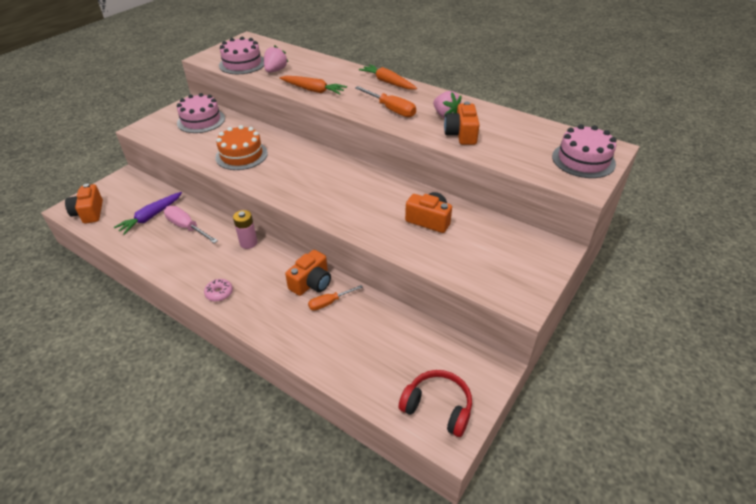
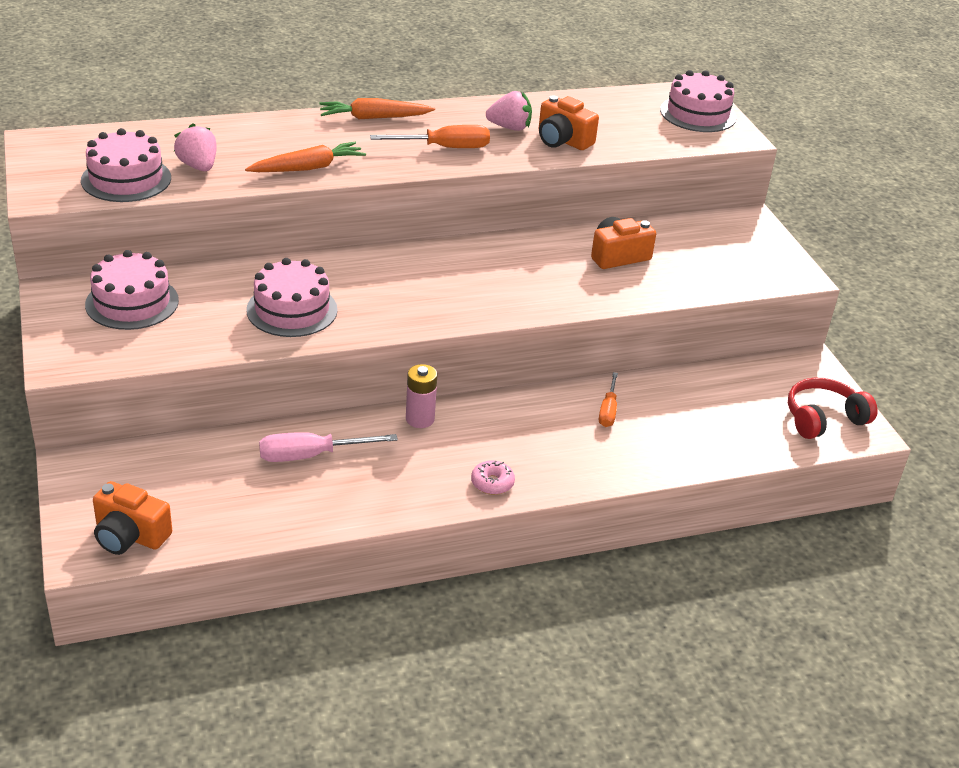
camera: 55 degrees left, 5 degrees down
purple carrot [114,192,182,235] -> none
orange cake [215,125,268,170] -> pink cake [246,258,338,337]
orange camera [285,250,331,296] -> none

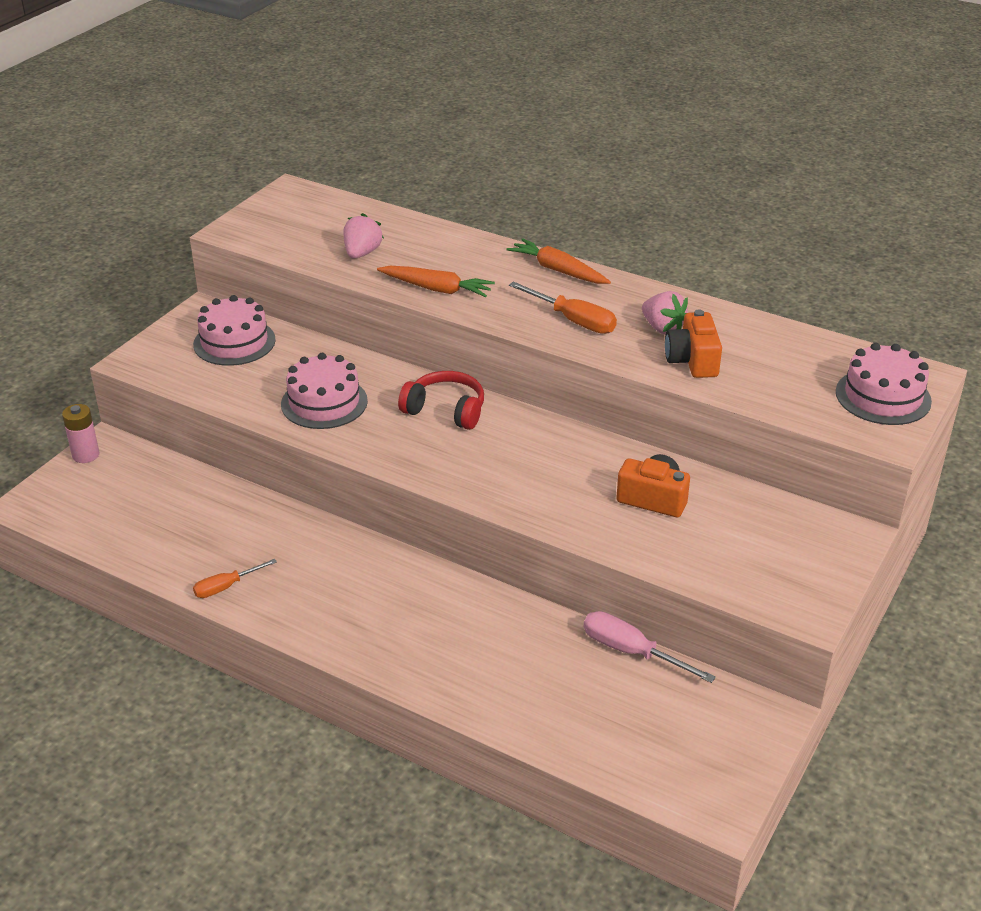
camera: 50 degrees right, 0 degrees up
pink cake [81,128,171,202] -> none
orange camera [93,481,172,555] -> none
pink screwdriver [259,432,398,462] -> pink screwdriver moved to [584,611,716,683]
pink battery [406,364,437,428] -> pink battery moved to [62,404,99,463]
pink donut [471,460,515,495] -> none
orange screwdriver [599,372,618,427] -> orange screwdriver moved to [193,559,277,598]
red headphones [788,378,878,439] -> red headphones moved to [398,371,484,430]

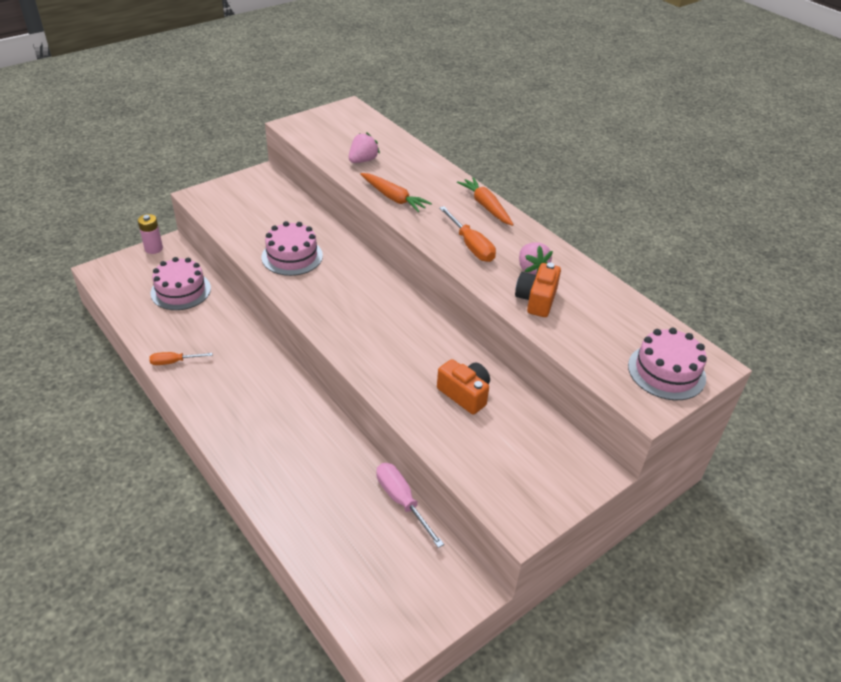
camera: 20 degrees right, 5 degrees up
pink cake [193,295,276,366] -> pink cake moved to [150,257,211,310]
red headphones [398,371,484,430] -> none

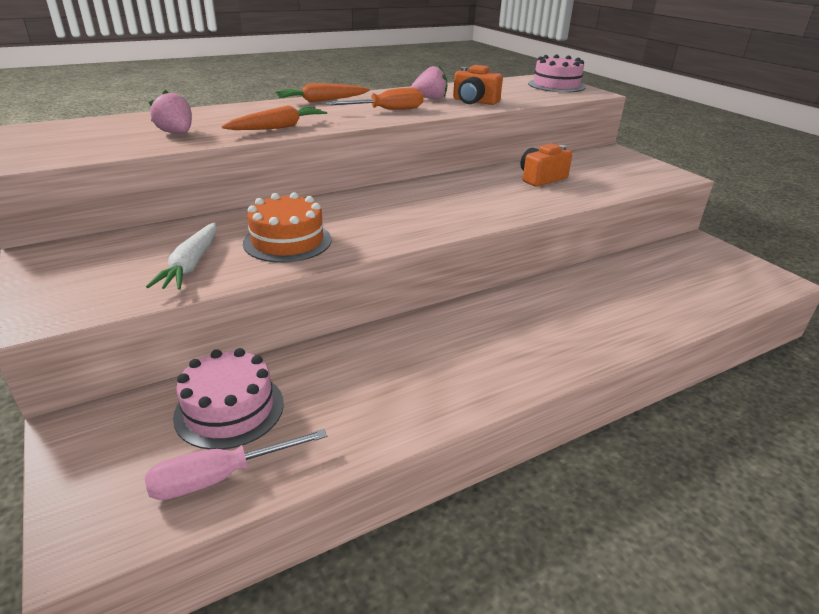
camera: 80 degrees left, 10 degrees down
pink battery [138,214,163,254] -> none
orange screwdriver [149,352,212,365] -> none
pink cake [262,221,323,276] -> orange cake [243,192,332,263]
pink screwdriver [376,463,444,548] -> pink screwdriver moved to [145,429,327,500]
none -> white carrot [146,222,217,290]

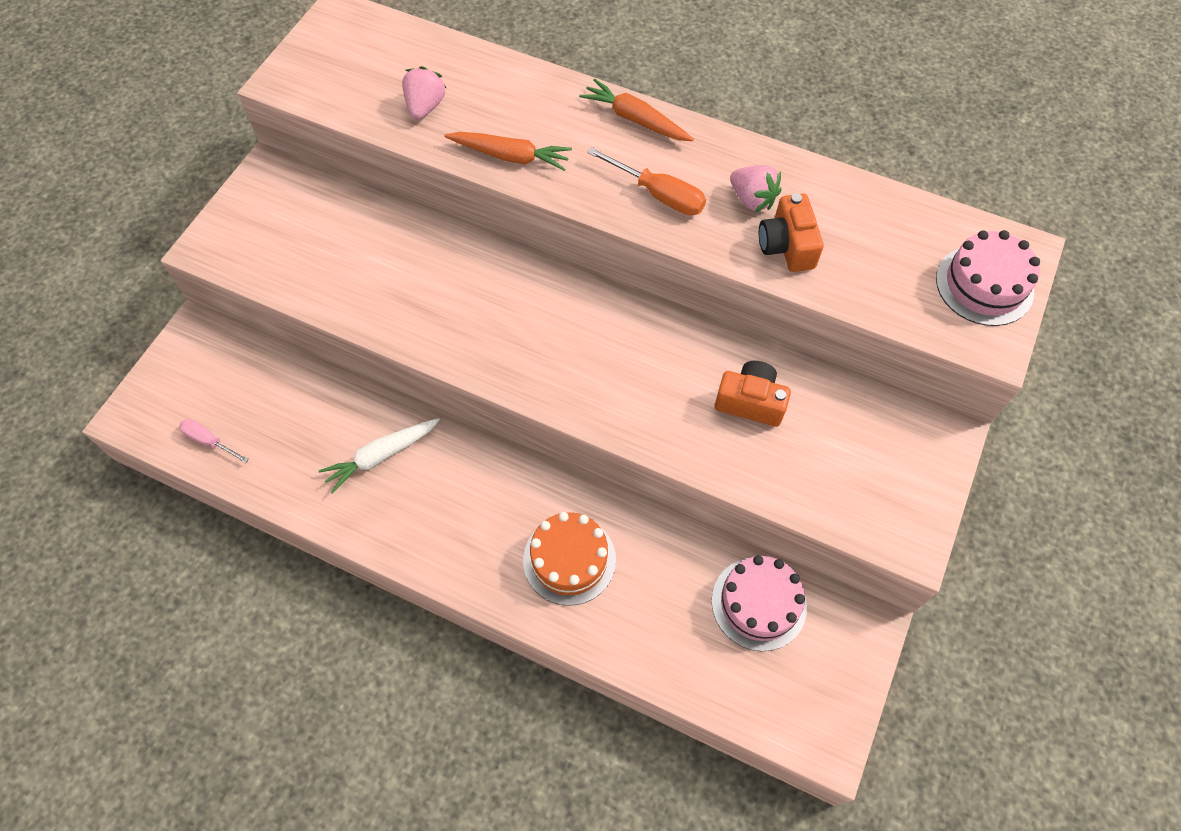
camera: 55 degrees right, 30 degrees up
pink screwdriver [145,429,327,500] -> pink screwdriver [179,419,249,463], size x0.65
white carrot [146,222,217,290] -> white carrot moved to [319,418,440,494]
pink cake [173,348,284,450] -> pink cake moved to [712,555,807,651]
orange cake [243,192,332,263] -> orange cake moved to [523,512,616,606]

